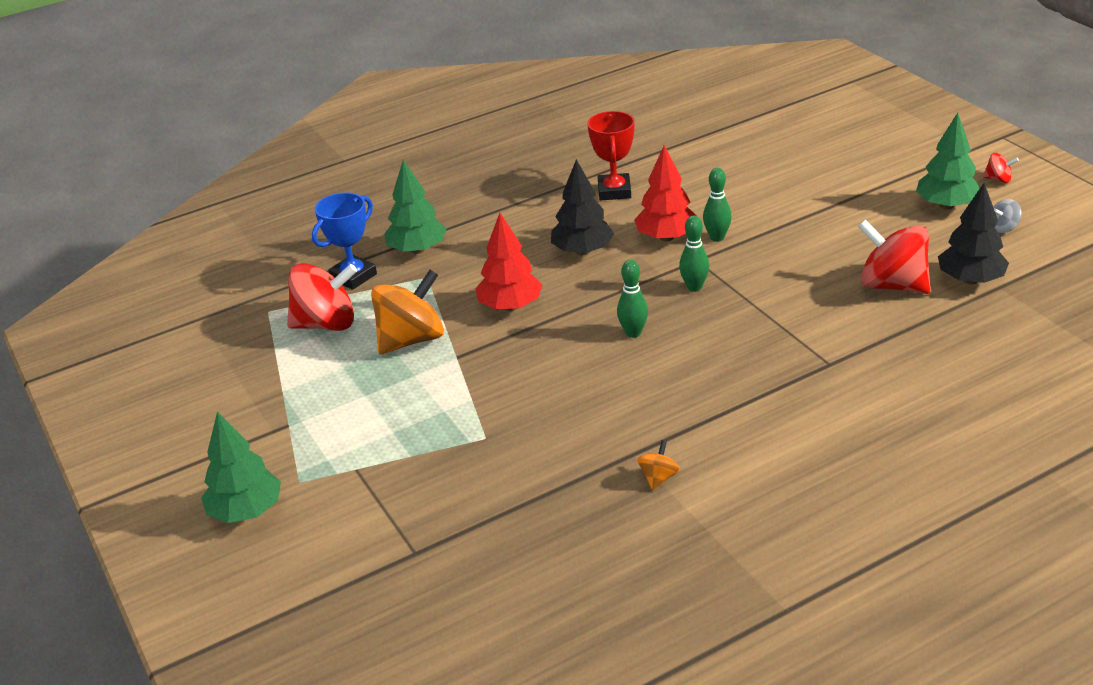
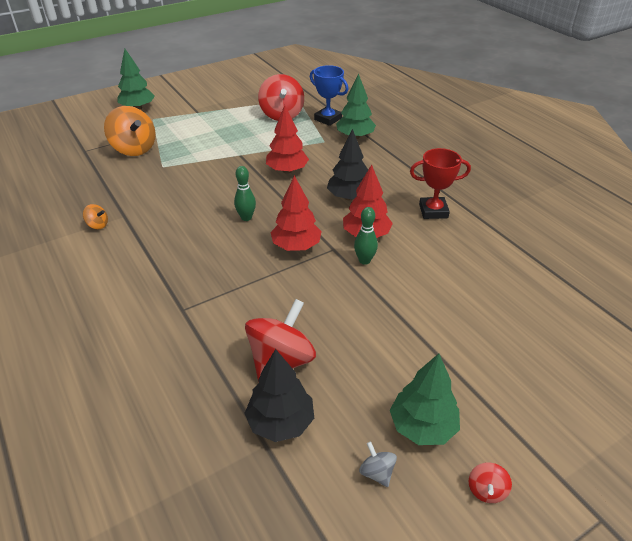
camera: 85 degrees right, 5 degrees up
orange spinning top [371,270,444,354] -> orange spinning top moved to [104,106,156,156]
green bowling pin [679,216,709,292] -> red tree [270,175,322,251]

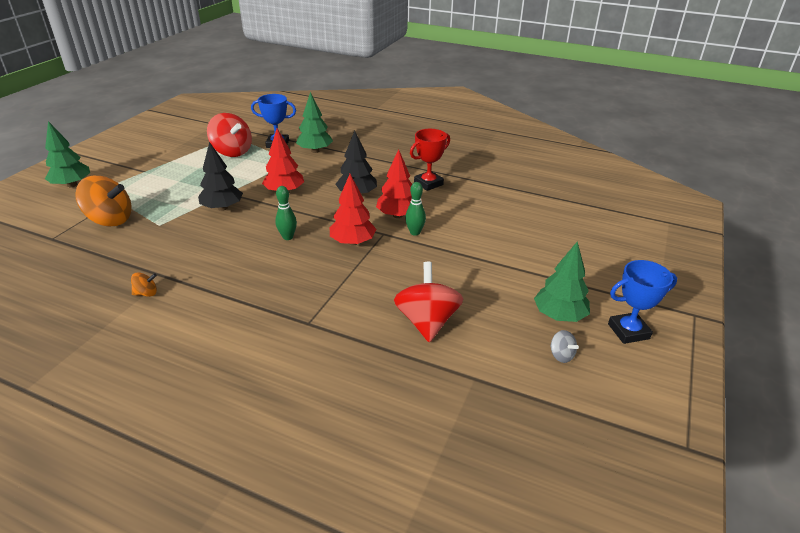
camera: 35 degrees left, 5 degrees down
black tree [244,349,314,442] -> black tree moved to [198,142,243,211]
grey spinning top [359,441,397,487] -> grey spinning top turned 150 degrees counterclockwise [550,330,579,363]
red spinning top [468,462,512,503] -> blue trophy [608,260,677,344]

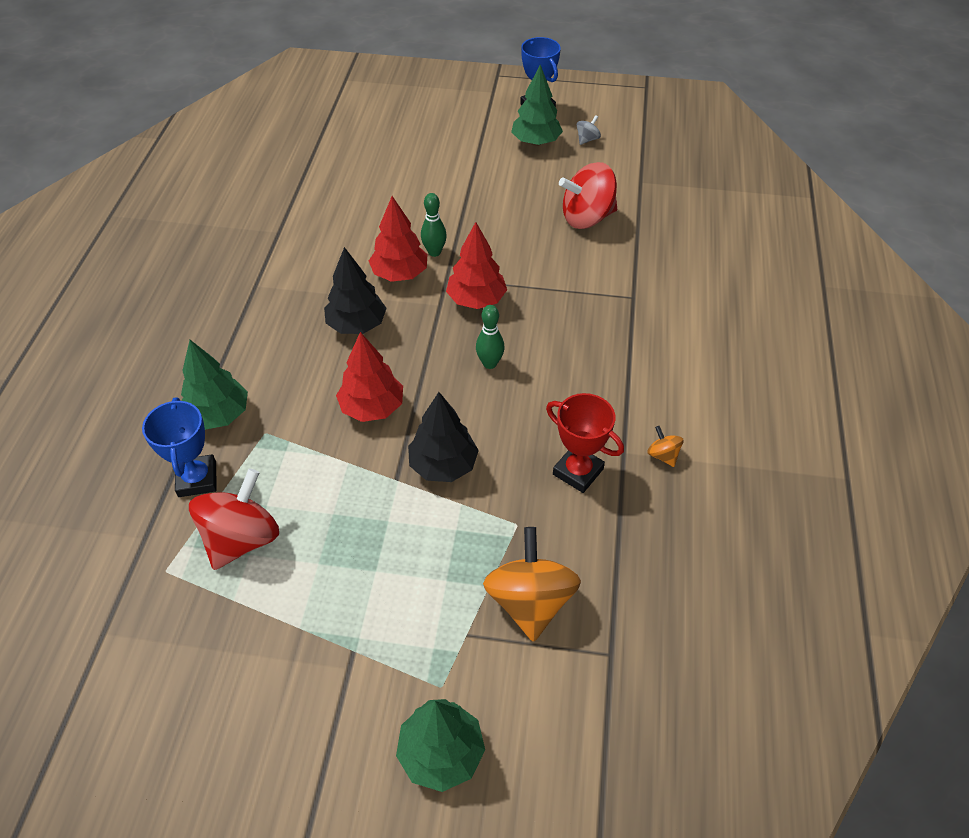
camera: 105 degrees left, 15 degrees up
red trophy [410,129,450,191] -> red trophy moved to [546,393,624,493]

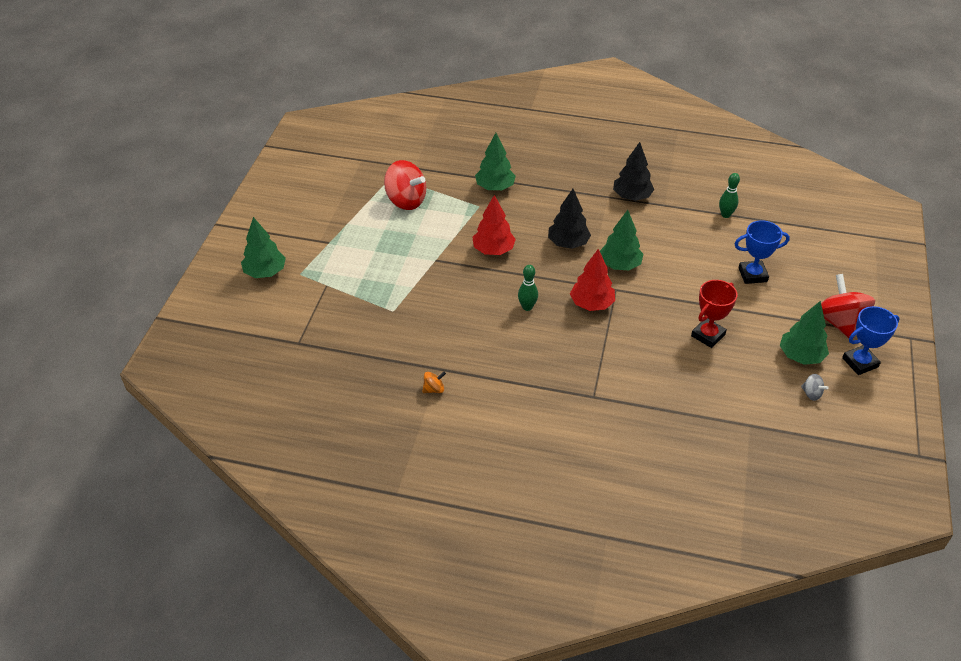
camera: 95 degrees right, 5 degrees down
blue trophy [142,397,217,497] -> blue trophy moved to [735,220,790,284]
red tree [369,196,428,282] -> green tree [600,210,643,270]
black tree [408,392,479,482] -> black tree moved to [613,142,654,201]
green bowling pin [421,193,447,257] -> green bowling pin moved to [719,173,740,218]
orange spinning top [483,527,581,642] -> none
red trophy [546,393,624,493] -> red trophy moved to [691,280,737,348]
red spinning top [559,162,617,229] -> red spinning top moved to [821,274,875,339]

